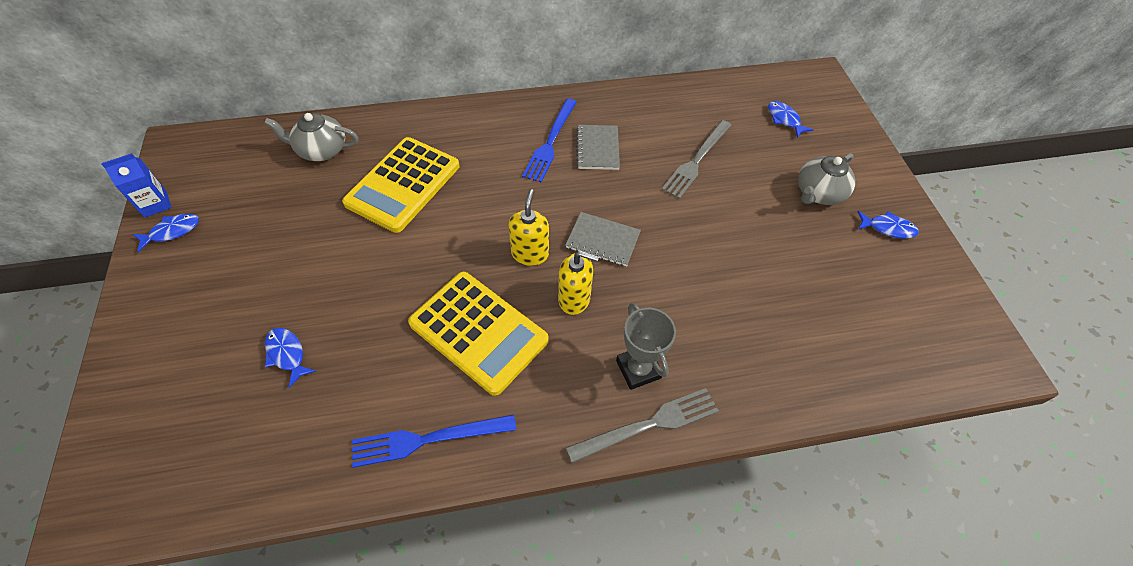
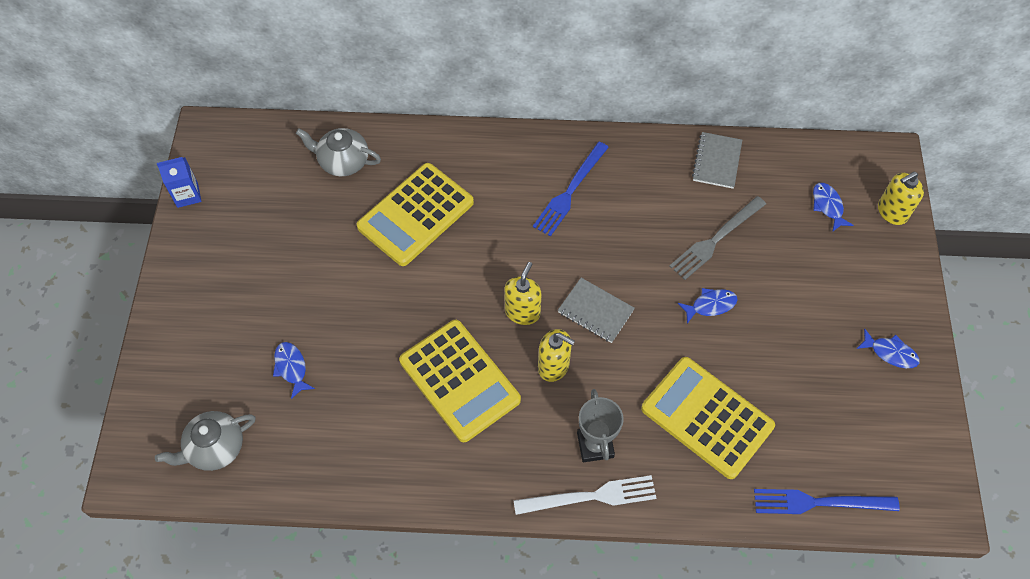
camera: 15 degrees right, 5 degrees up
blue fish [133,214,199,252] -> blue fish moved to [678,288,738,324]
blue fork [352,414,516,468] -> blue fork moved to [754,489,900,514]
grey fork [566,388,719,463] -> white fork [513,475,657,515]
grey notebook [576,125,620,170] -> grey notebook moved to [692,132,742,189]
grey teapot [798,153,856,205] -> grey teapot moved to [155,411,256,471]
none -> yellow calculator [641,357,775,479]
none -> yellow soap dispenser [878,172,924,225]

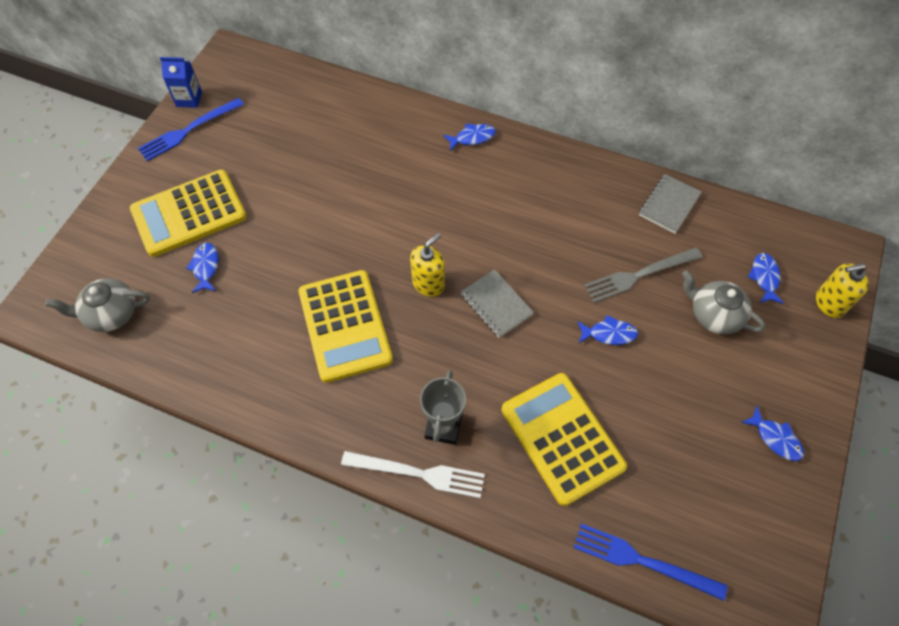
camera: 20 degrees right, 0 degrees up
grey teapot [296,128,381,176] -> grey teapot moved to [682,270,765,335]
yellow calculator [357,163,474,266] -> yellow calculator moved to [130,170,247,257]
blue fork [533,142,609,236] -> blue fork moved to [138,98,244,161]
yellow soap dispenser [538,329,575,382] -> none
none -> blue fish [443,124,496,151]

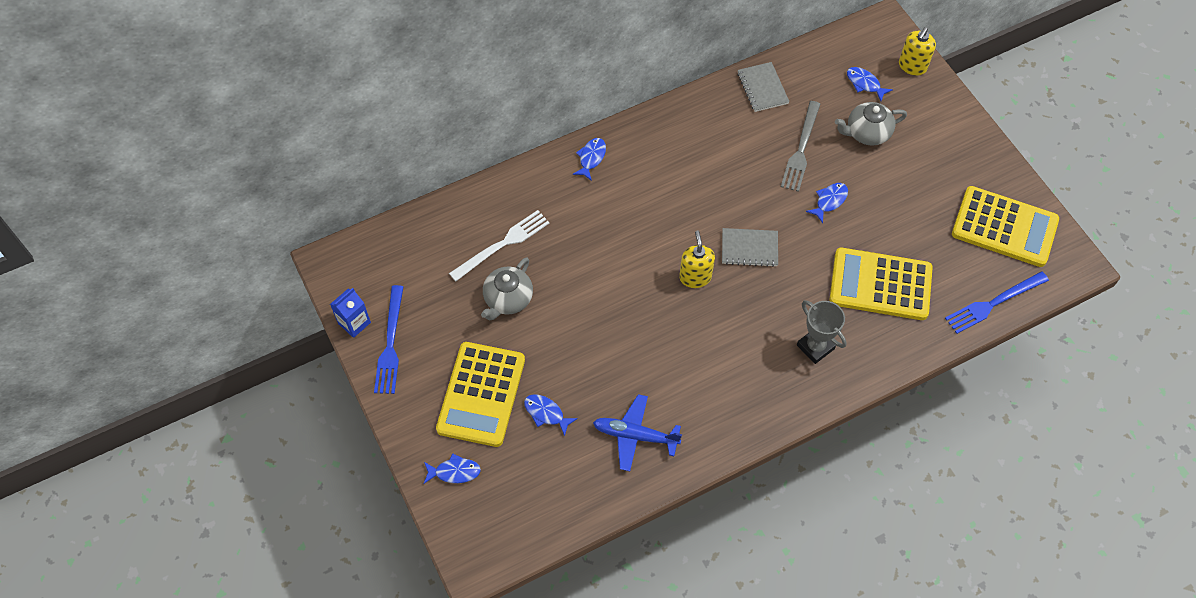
camera: 50 degrees left, 0 degrees up
grey teapot [46,278,150,332] -> grey teapot moved to [481,257,533,320]
yellow calculator [299,270,393,383] -> yellow calculator moved to [952,186,1059,267]
white fork [341,451,485,498] -> white fork moved to [449,210,550,281]
blue fish [741,406,804,461] -> blue fish moved to [424,453,481,484]
none -> blue plane [593,394,682,471]

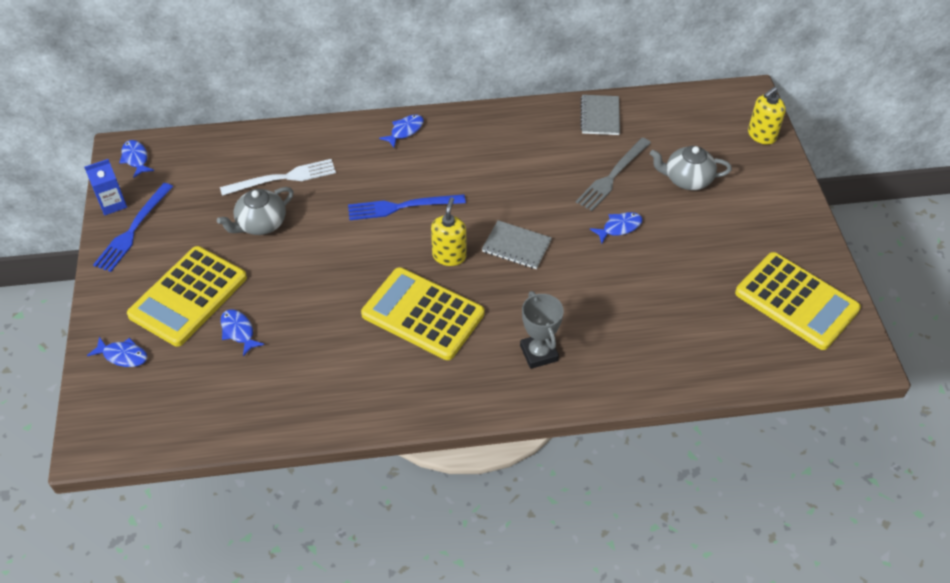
camera: 20 degrees right, 10 degrees down
blue plane [593,394,682,471] -> none
yellow calculator [829,248,933,320] -> yellow calculator moved to [361,267,485,360]
blue fish [847,67,893,101] -> blue fish moved to [119,140,154,178]
blue fork [945,271,1049,334] -> blue fork moved to [348,194,466,220]

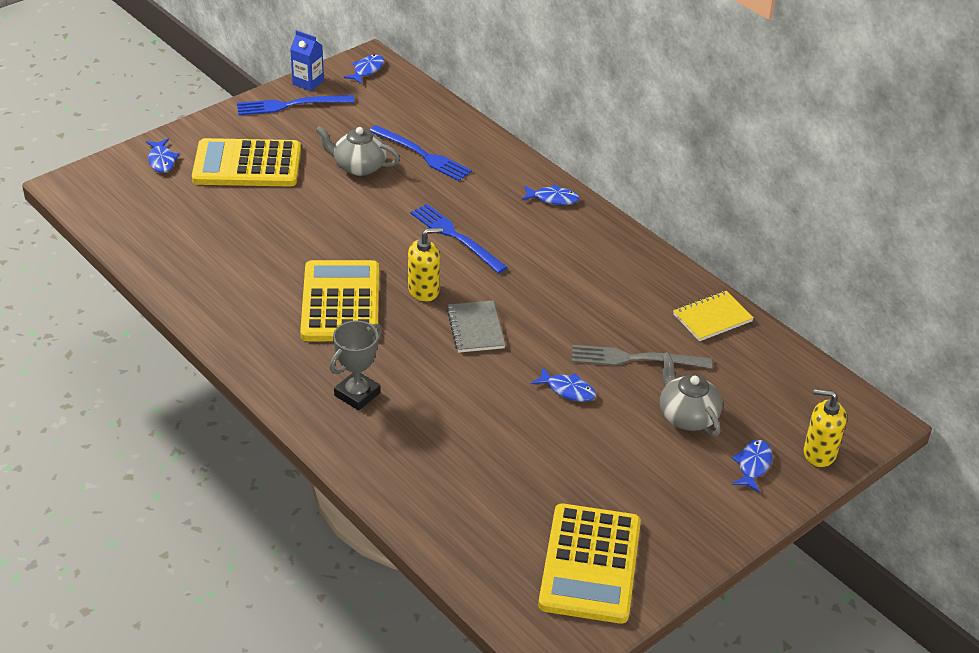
camera: 55 degrees right, 10 degrees down
white fork [220,159,336,196] -> blue fork [370,125,472,181]
blue fish [221,309,265,356] -> blue fish moved to [732,440,772,492]
grey notebook [580,95,620,135] -> yellow notebook [673,291,754,341]

